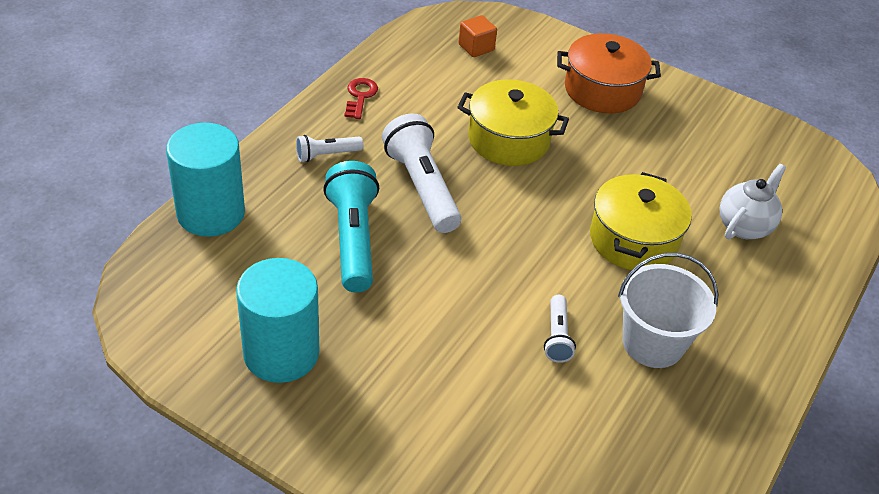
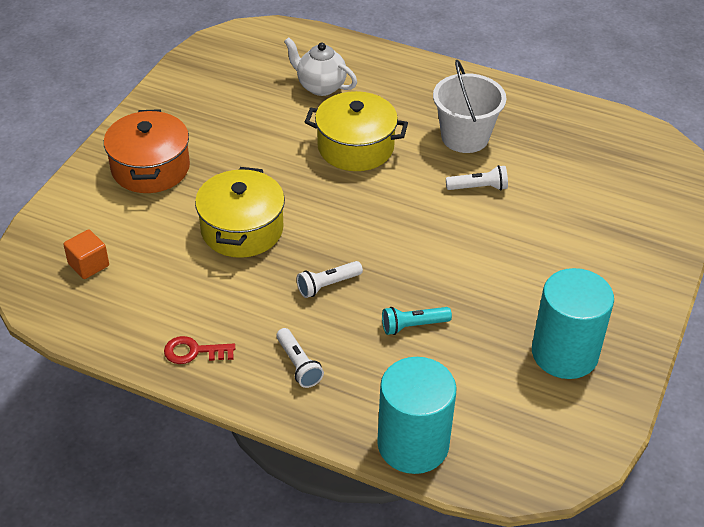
camera: 95 degrees left, 0 degrees up
turquoise flashlight [323,161,379,293] -> turquoise flashlight [382,307,452,335], size x0.52
white flashlight [382,113,461,233] -> white flashlight [297,261,363,298], size x0.52

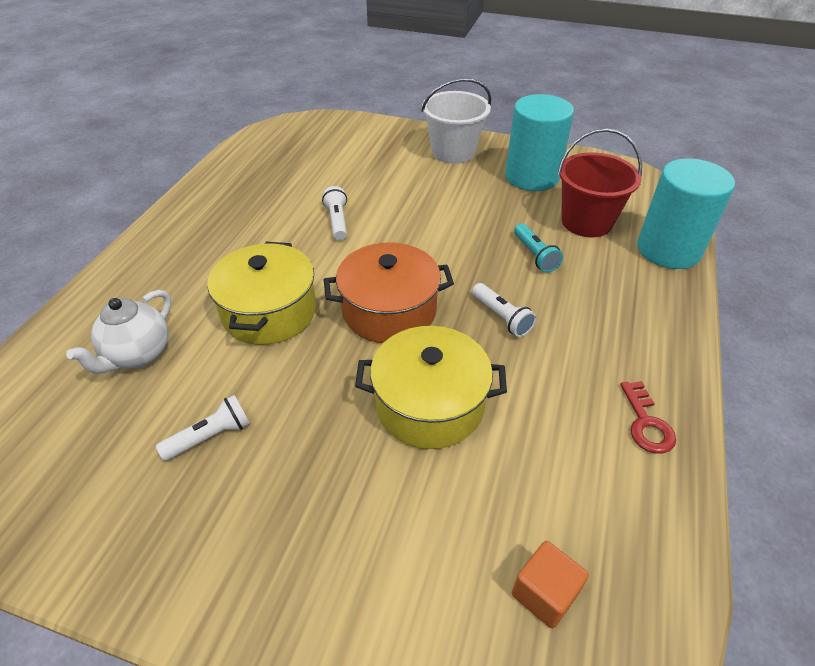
camera: 95 degrees left, 0 degrees up
orange pot [104,109,190,193] -> orange pot moved to [324,242,454,343]
white flashlight [276,328,324,388] -> white flashlight moved to [156,395,250,461]
white bucket [433,60,506,153] -> white bucket moved to [421,78,491,164]
none -> red bucket [558,128,642,237]

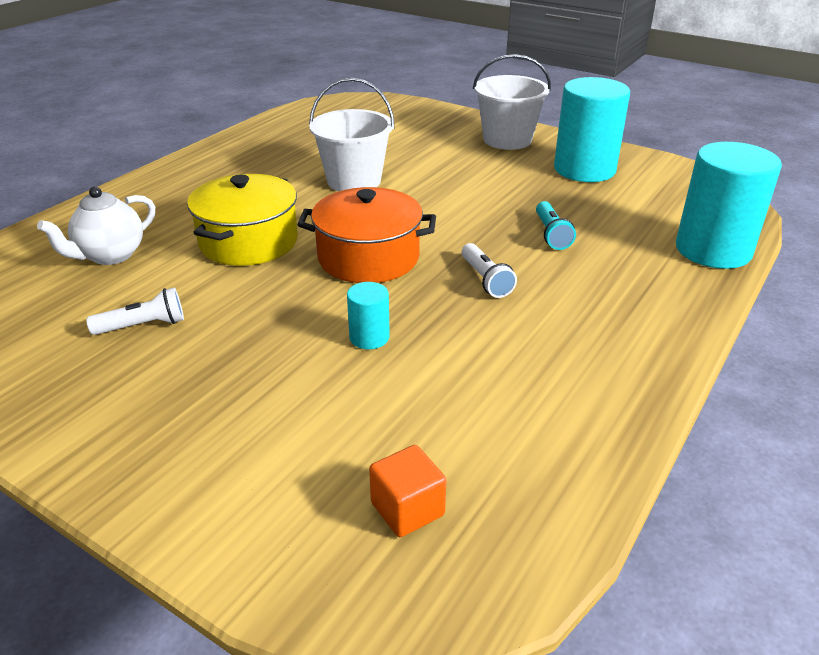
camera: 15 degrees right, 10 degrees down
white flashlight [322,186,347,240] -> white bucket [309,78,395,191]
yellow pot [355,326,507,449] -> turquoise cylinder [347,282,390,349]
red bucket [558,128,642,237] -> none
red key [620,381,676,454] -> none

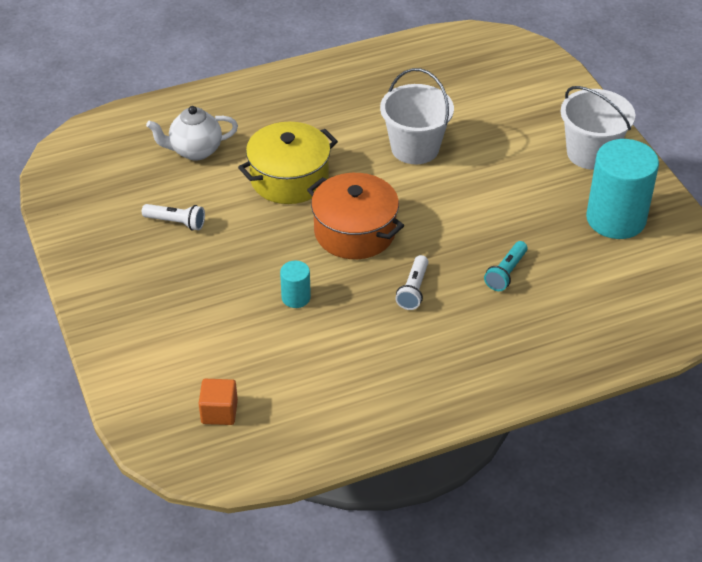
camera: 35 degrees right, 10 degrees up
turquoise cylinder [676,142,782,269] -> none

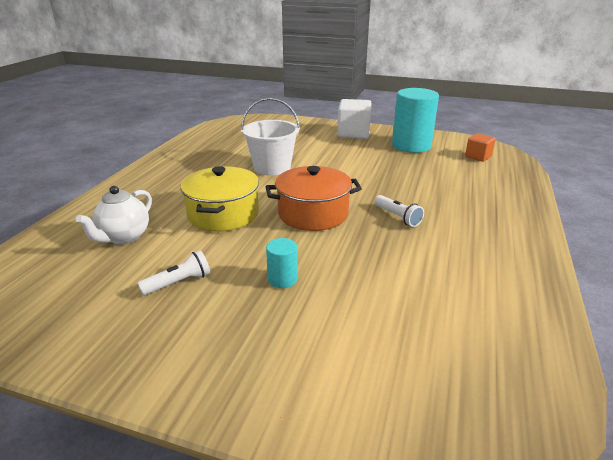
camera: 50 degrees left, 15 degrees down
orange cube [198,379,238,425] -> orange cube moved to [465,133,496,162]
turquoise cylinder [280,261,311,308] -> turquoise cylinder moved to [266,238,298,288]
turquoise flashlight [484,241,528,291] -> none
white bucket [561,86,635,170] -> white cube [337,99,371,139]

